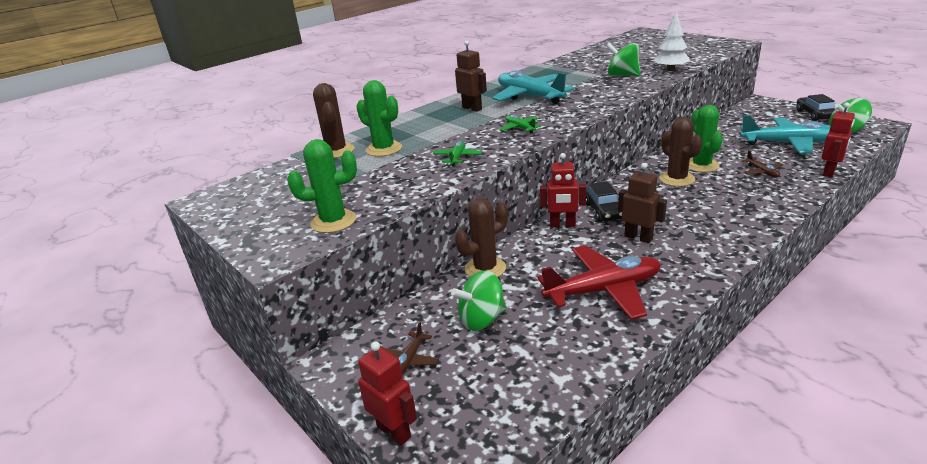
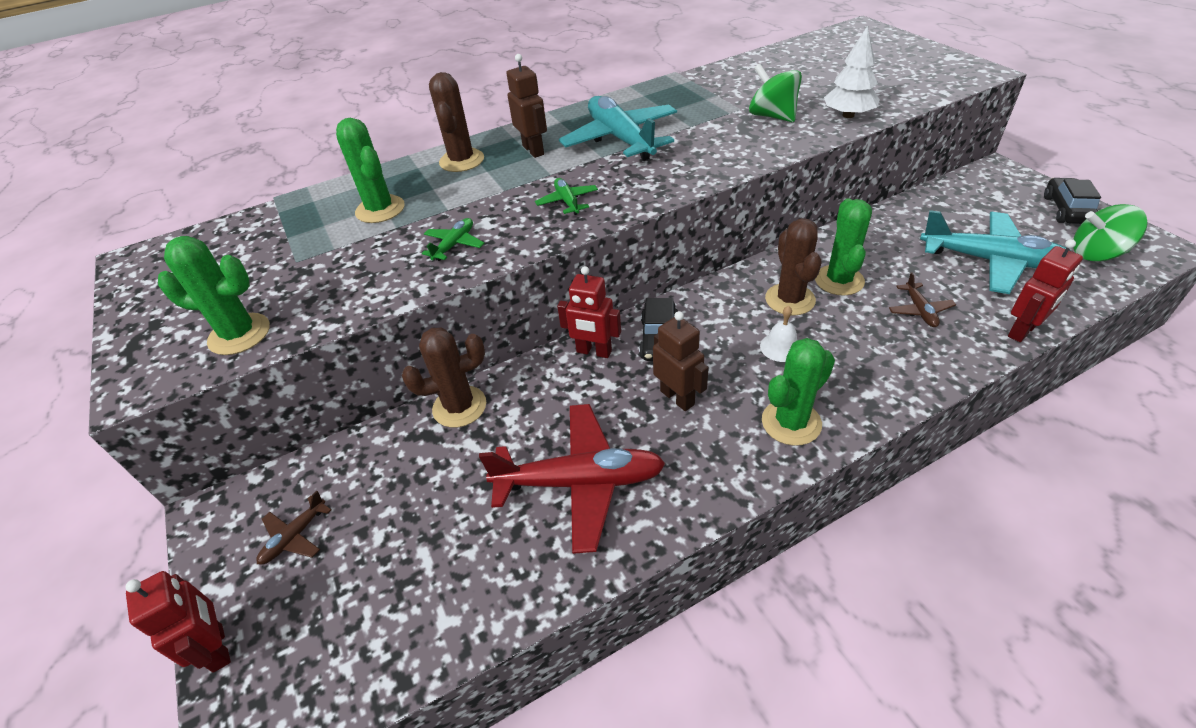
camera: 15 degrees right, 15 degrees up
brown cactus [313,83,354,158] -> brown cactus moved to [429,72,484,172]
green spinning top [451,271,506,331] -> none
none -> white bell [760,306,797,362]
none -> green cactus [762,338,835,446]

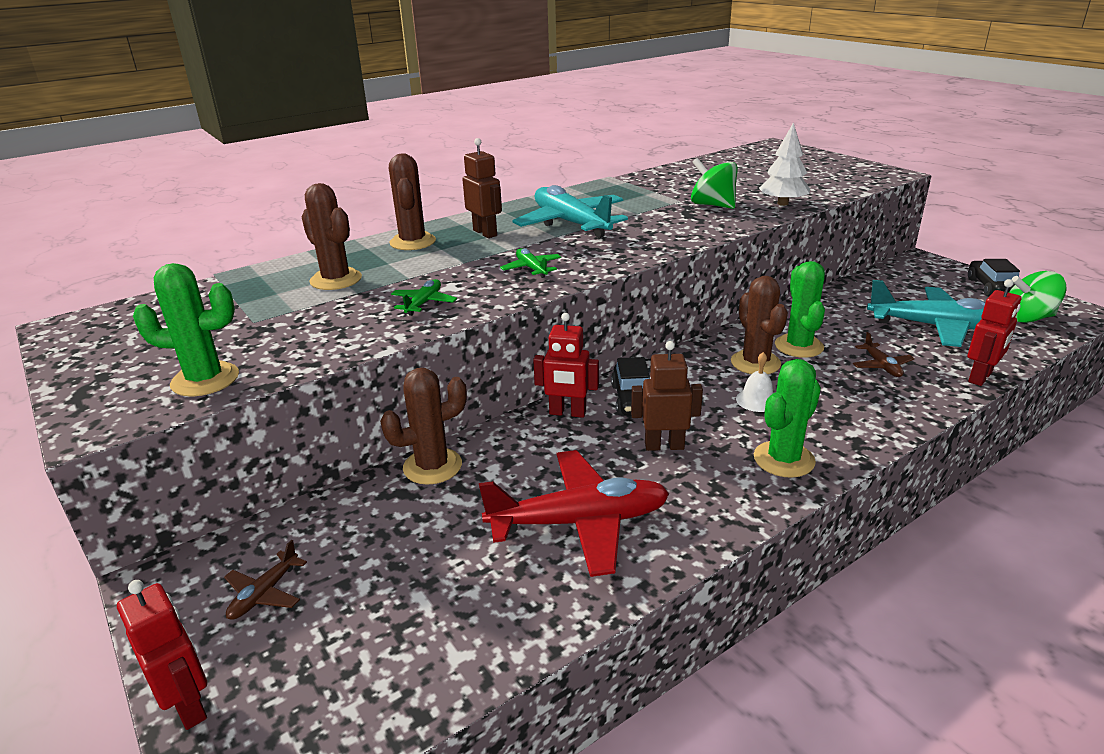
camera: 10 degrees left, 15 degrees down
green cactus [336,118,405,223] -> brown cactus [302,183,362,290]
brown robot [653,311,709,411] -> brown robot turned 45 degrees counterclockwise [631,341,703,451]

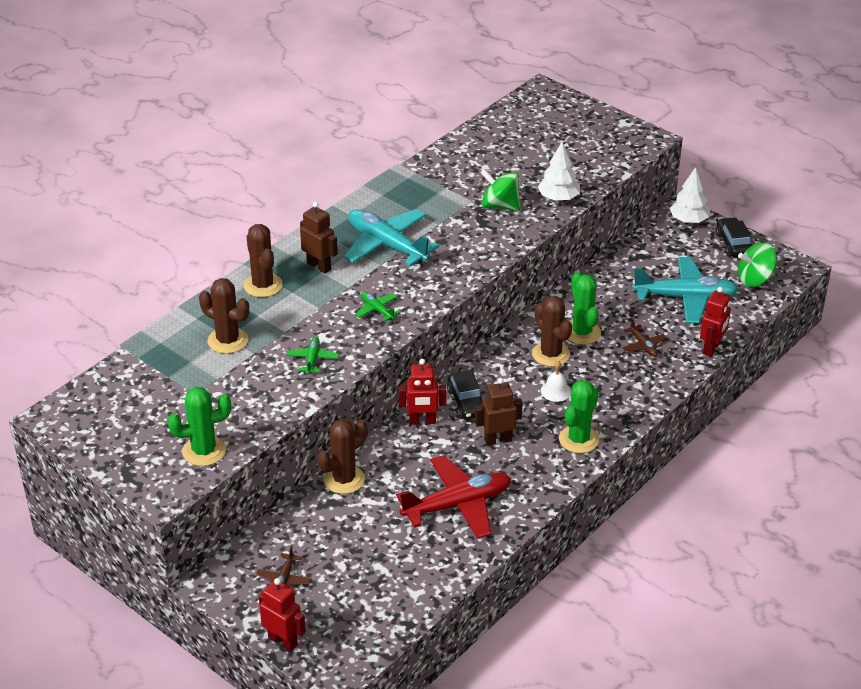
camera: 15 degrees left, 10 degrees up
none -> white tree [669,167,710,223]

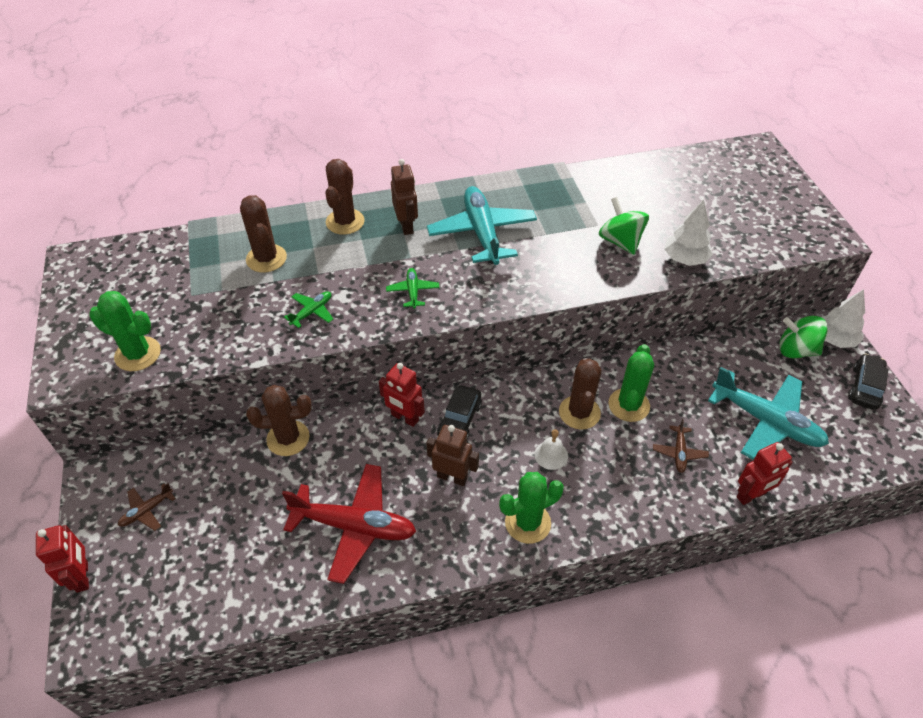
camera: 35 degrees right, 10 degrees up
green spinning top [738,242,777,287] -> green spinning top moved to [779,316,828,358]

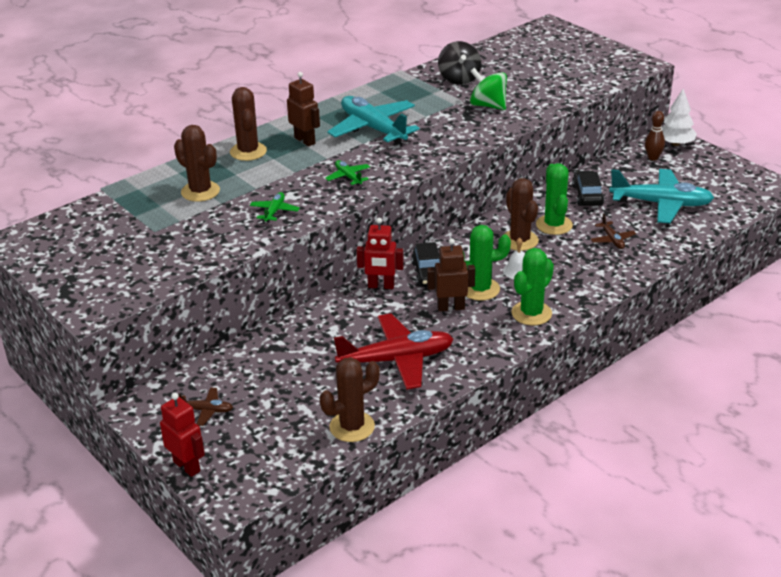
camera: 25 degrees left, 15 degrees down
green cactus [89,291,161,371] -> green cactus moved to [463,225,511,301]
brown plane [118,483,176,531] -> brown plane turned 105 degrees counterclockwise [178,387,233,426]
brown cactus [246,385,311,456] -> brown cactus moved to [320,357,380,442]
white tree [664,200,713,266] -> none
red robot [736,442,792,505] -> none
green spinning top [779,316,828,358] -> brown bowling pin [645,111,665,161]
black car [848,353,888,410] -> black car moved to [572,171,604,206]
none -> black spinning top [438,41,481,85]

